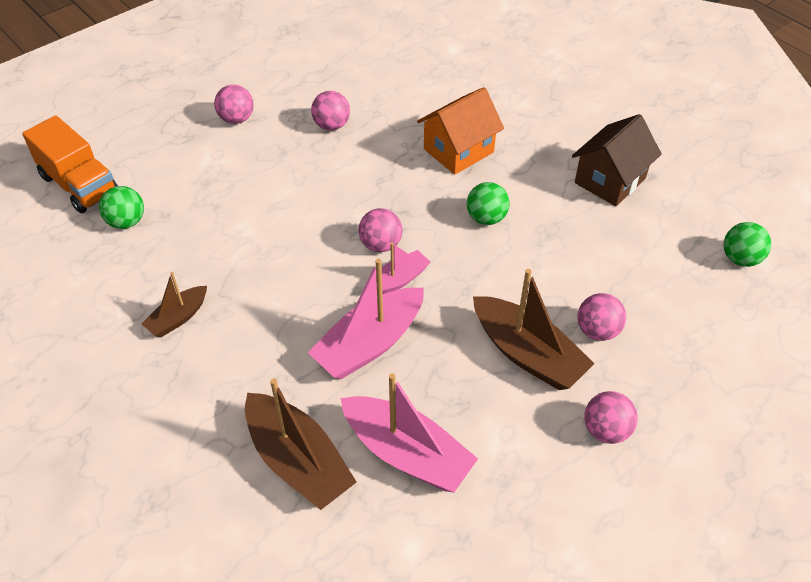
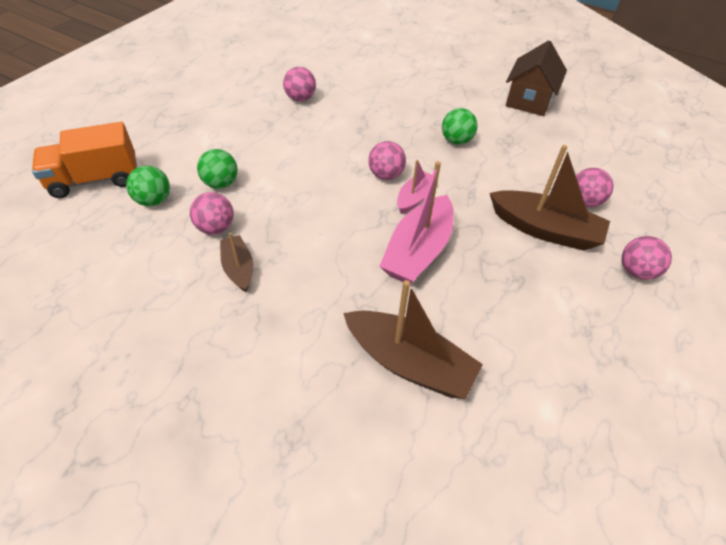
camera: 20 degrees left, 0 degrees up
orange truck [22,115,118,213] -> orange truck turned 135 degrees clockwise [32,122,137,198]
brown boat [141,272,207,337] -> brown boat turned 135 degrees clockwise [220,233,253,292]
pink ball [214,85,254,124] -> pink ball moved to [190,192,234,235]
pink boat [341,373,478,493] -> none
orange house [417,87,504,175] -> none
green ball [724,222,771,267] -> green ball moved to [197,149,237,189]

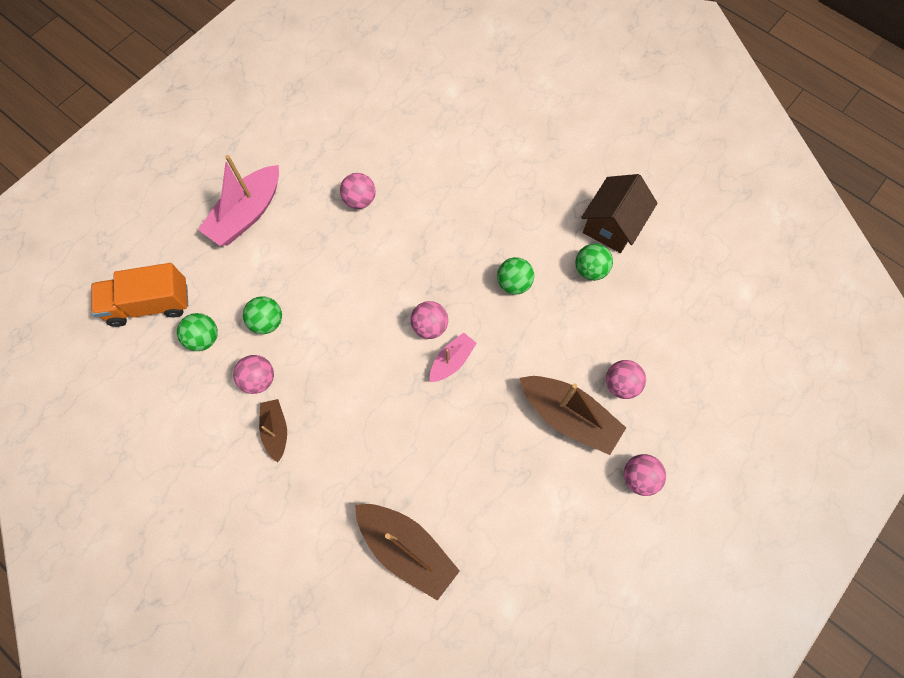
camera: 10 degrees right, 20 degrees up
pink boat [379,161,454,284] -> pink boat moved to [198,155,279,246]
none -> green ball [575,244,613,281]

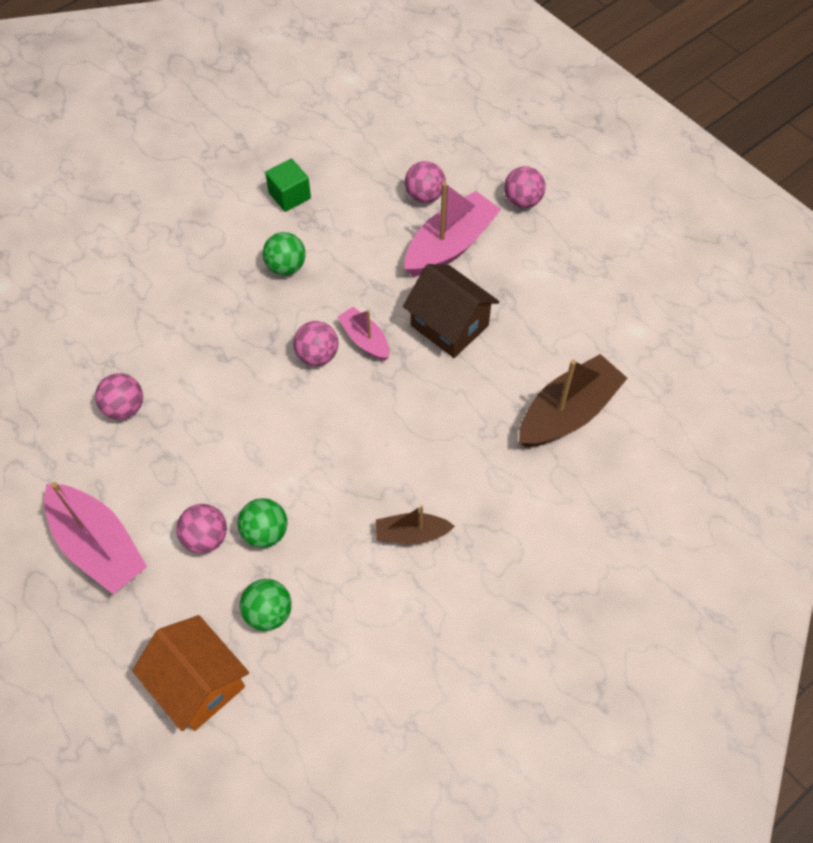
camera: 80 degrees left, 10 degrees down
orange truck [91,263,188,327] -> orange house [132,615,249,731]
pink ball [233,355,274,394] -> pink ball moved to [176,504,227,554]
brown boat [520,376,626,455] -> pink boat [405,182,501,277]
green ball [575,244,613,281] -> green cube [265,159,311,212]
brown house [581,174,657,253] -> brown house moved to [403,264,499,358]

